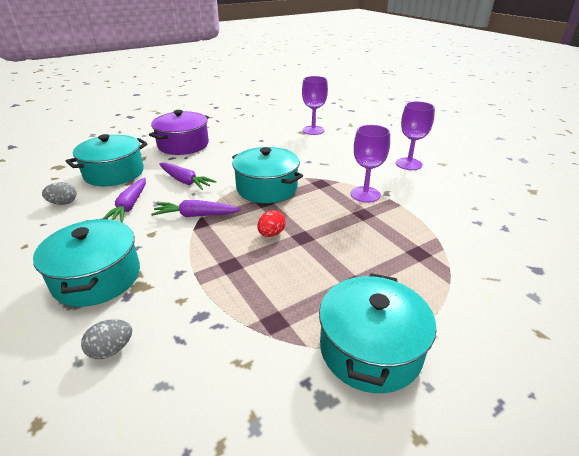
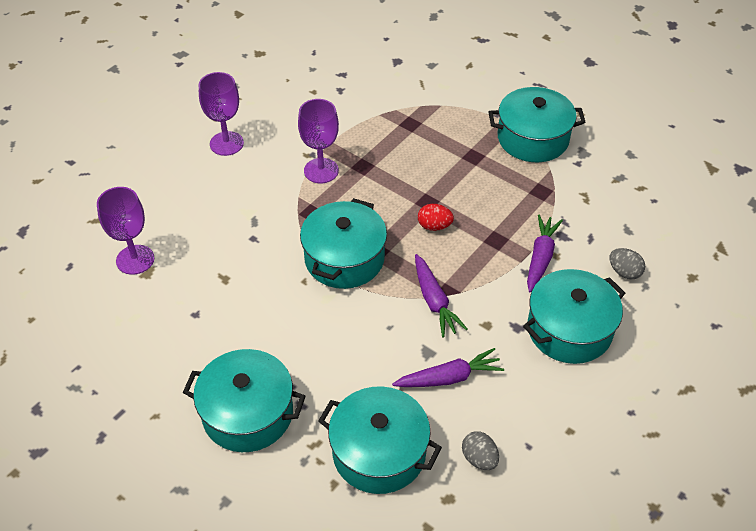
camera: 110 degrees left, 15 degrees up
purple pot [149,110,209,155] -> turquoise pot [183,349,306,452]
purple carrot [159,162,217,190] -> purple carrot moved to [527,214,563,292]

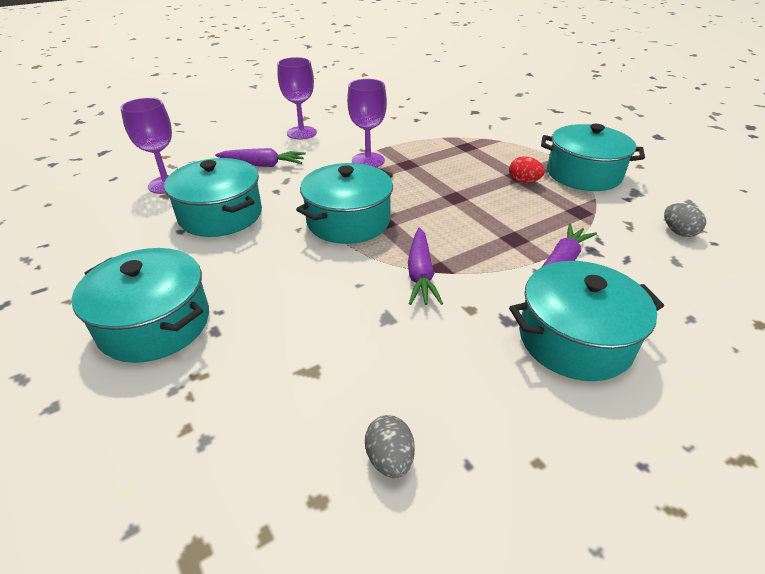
camera: 20 degrees right, 10 degrees down
turquoise pot [318,386,442,494] -> turquoise pot moved to [164,158,262,237]
purple carrot [392,348,504,387] -> purple carrot moved to [215,148,306,167]
red egg [418,204,454,231] -> red egg moved to [509,156,545,183]
grey egg [609,248,645,280] -> grey egg moved to [664,203,706,237]

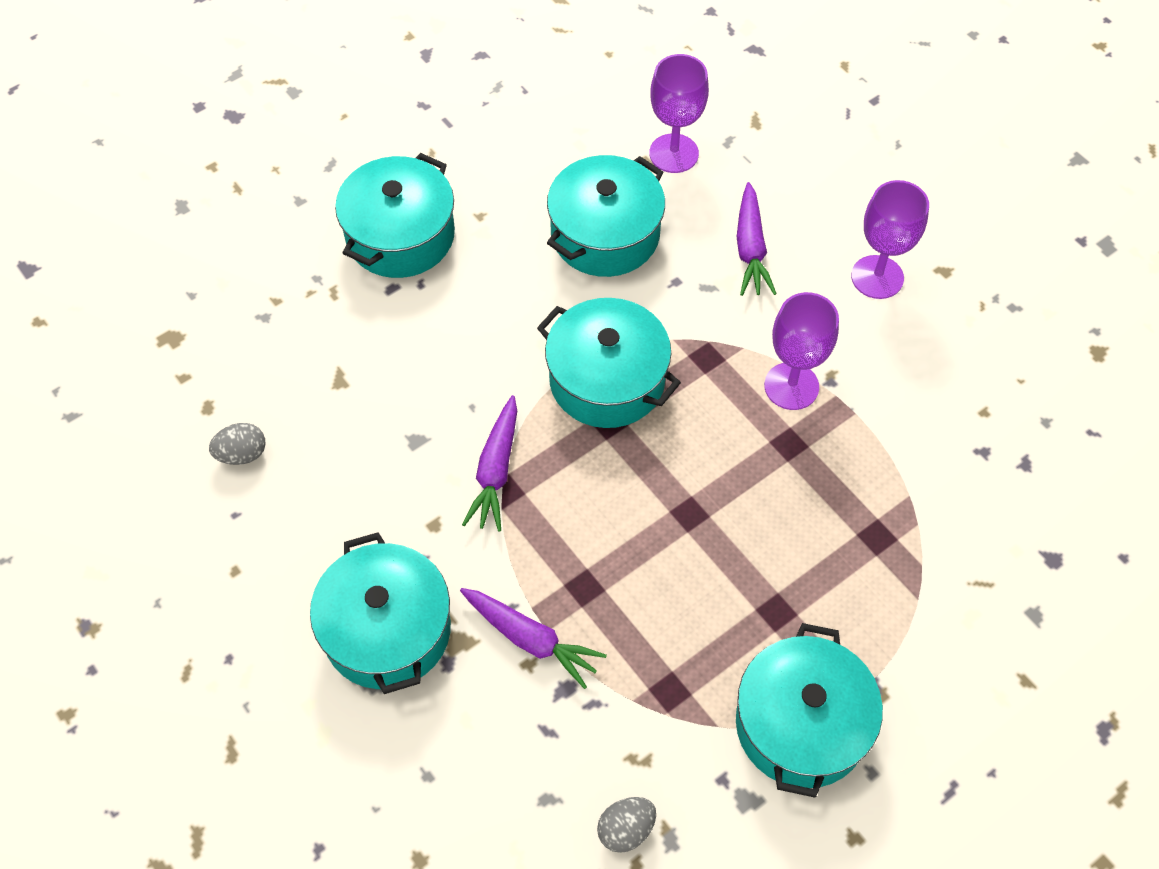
camera: 85 degrees right, 20 degrees up
purple carrot [408,228,443,305] -> purple carrot turned 75 degrees counterclockwise [462,395,517,531]
red egg [509,156,545,183] -> none

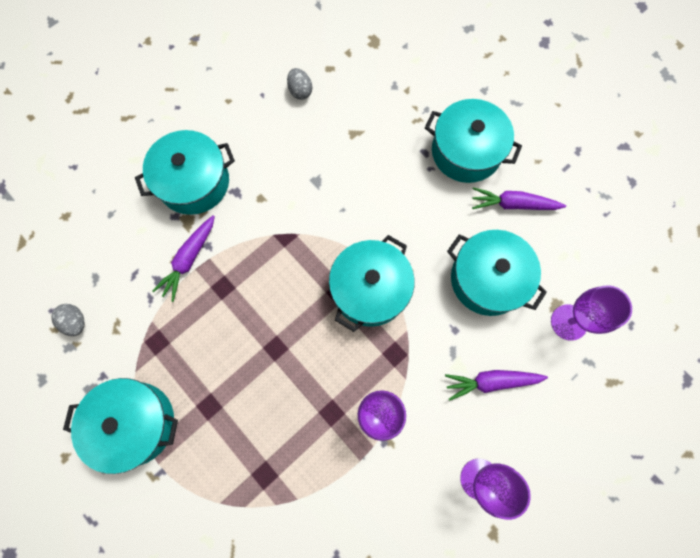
camera: 85 degrees right, 15 degrees up
purple carrot [462,395,517,531] -> purple carrot moved to [472,187,566,210]

